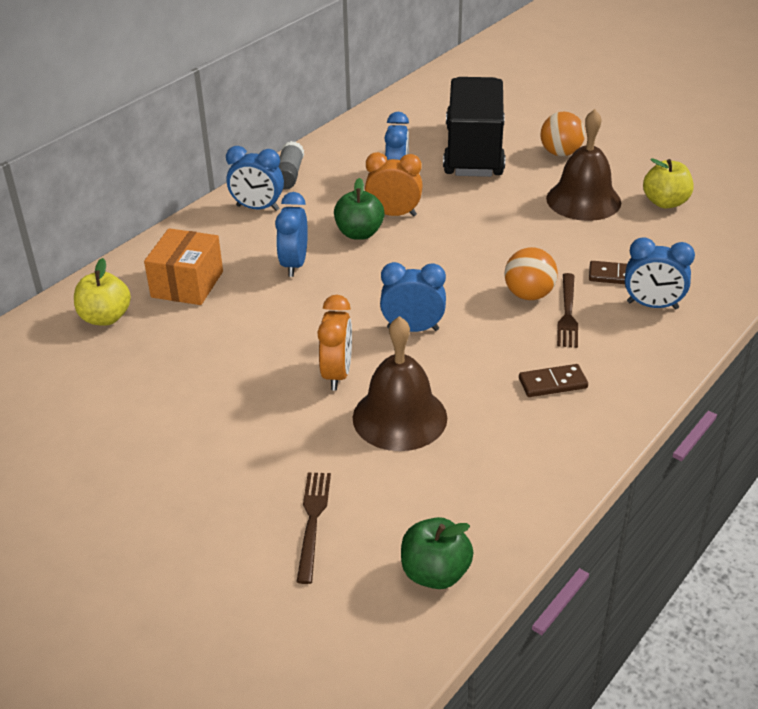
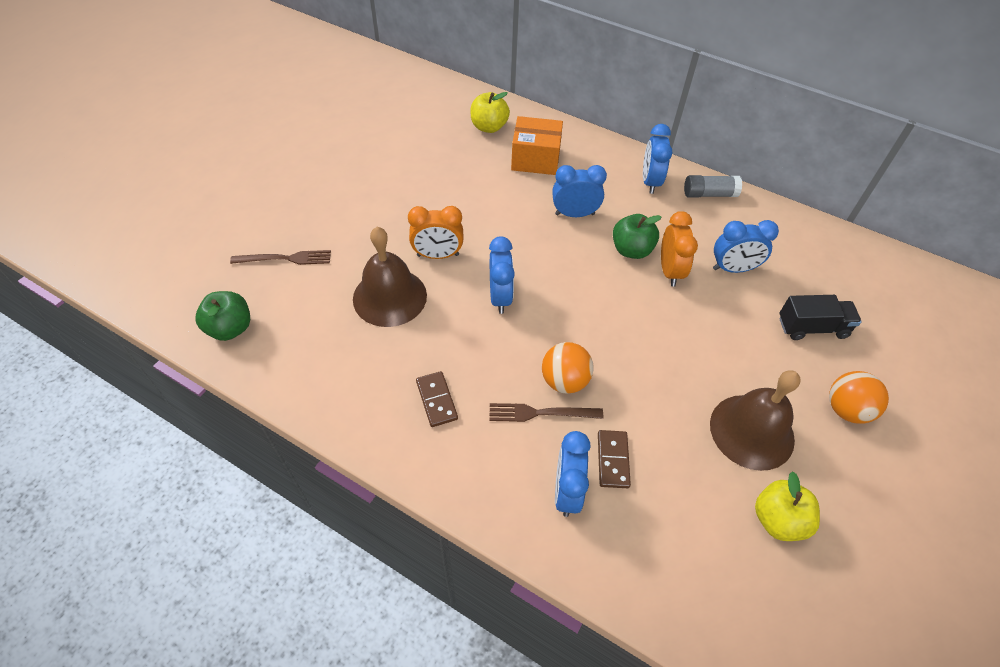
camera: 80 degrees right, 15 degrees up
black truck [443,77,505,177] -> black truck [779,295,862,340], size x0.50

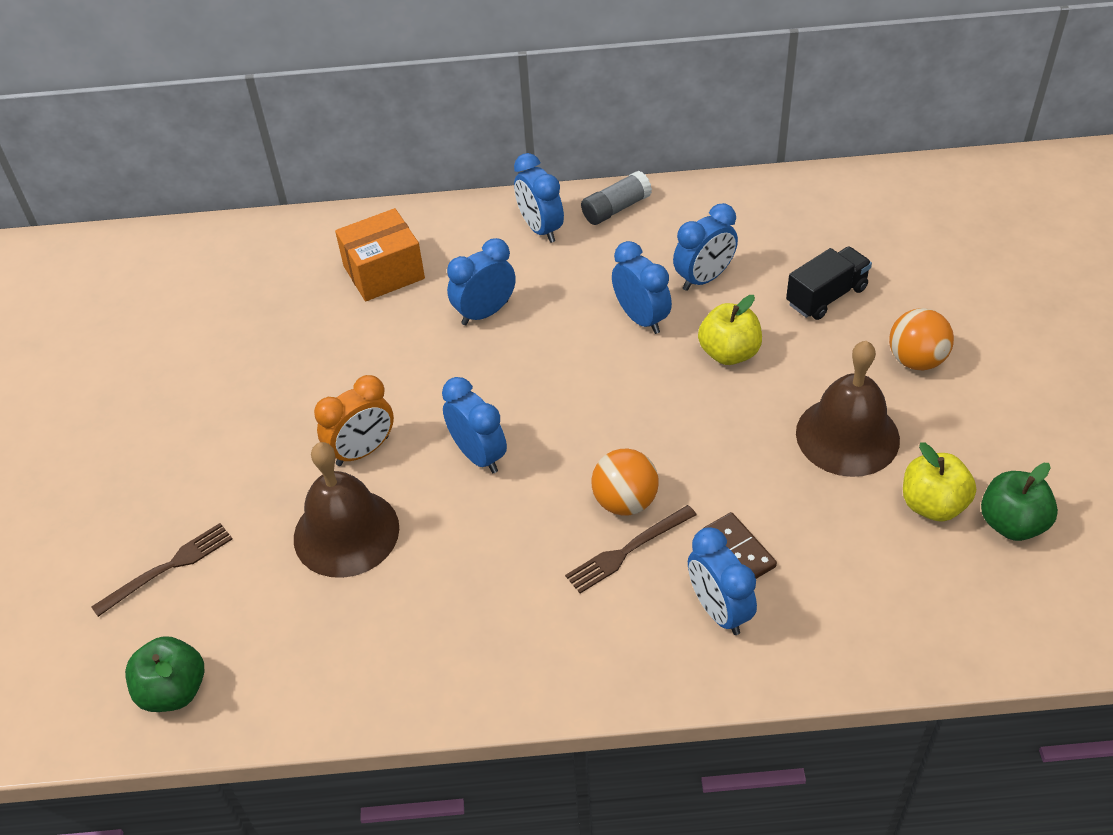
camera: 30 degrees left, 5 degrees down
brown domino [416,371,458,427] -> none
yellow apple [470,92,510,133] -> yellow apple moved to [698,295,762,365]
green apple [613,214,661,259] -> green apple moved to [981,463,1058,541]
orange clock [661,211,698,287] -> blue clock [612,241,672,334]

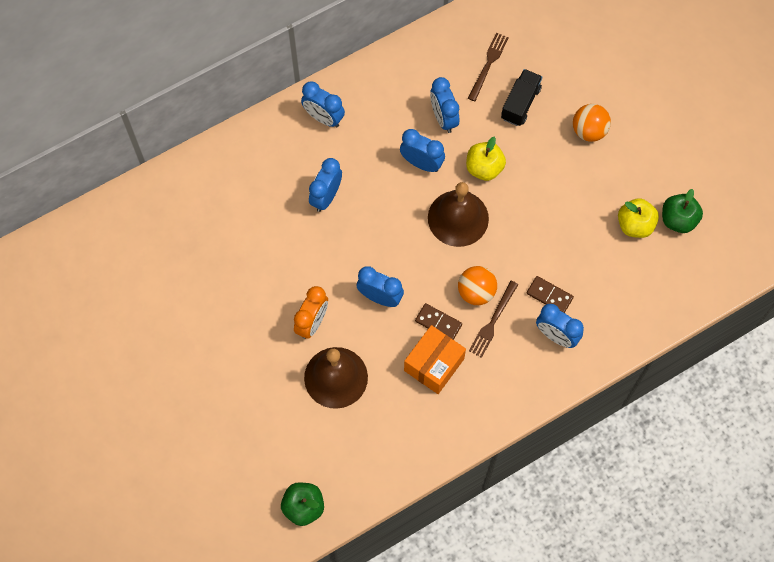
camera: 30 degrees left, 20 degrees up
brown fork [91,523,233,617] -> brown fork moved to [468,33,509,101]
orange box [335,208,425,301] -> orange box moved to [404,325,466,394]
grey glue stick [581,171,652,225] -> none
blue clock [673,203,738,291] -> blue clock turned 135 degrees clockwise [430,77,459,133]
brown bell [796,341,900,477] -> brown bell moved to [428,182,489,247]
none -> brown domino [415,303,462,340]

